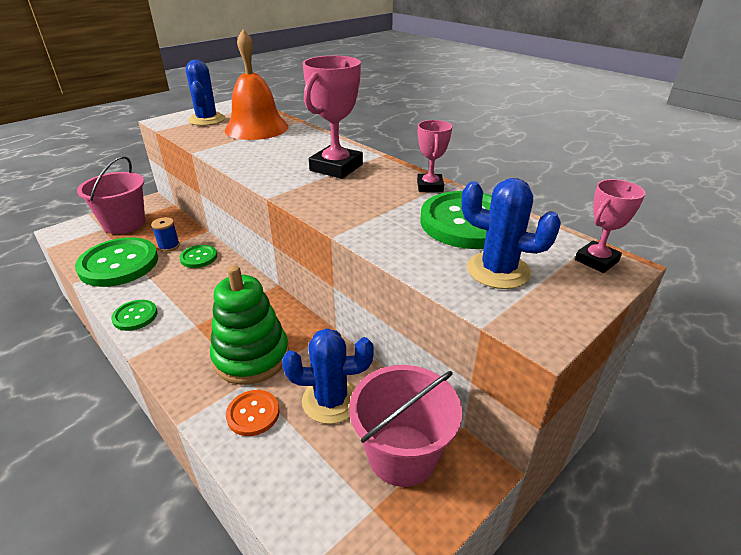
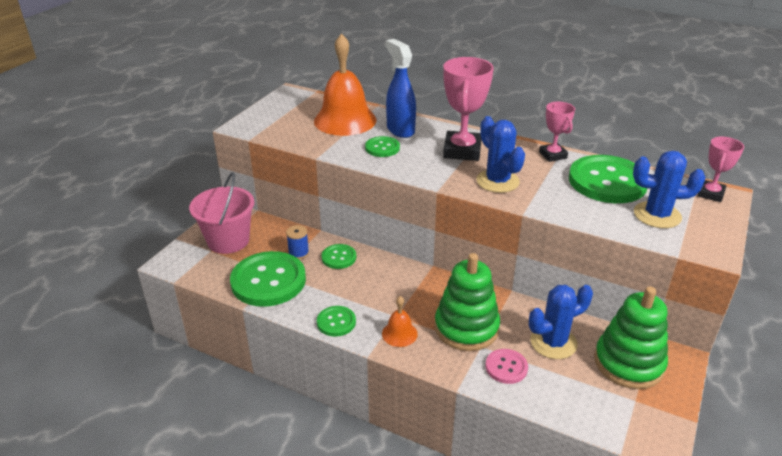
camera: 20 degrees left, 0 degrees up
blue cactus [186,60,225,126] -> blue cactus moved to [476,116,525,193]
orange button [226,390,280,436] -> pink button [485,349,528,384]
pink bucket [349,365,462,487] -> green stacking toy [594,286,668,389]
none -> green button [365,136,400,157]
none -> orange bell [382,296,418,347]
none -> blue spray bottle [386,39,416,138]

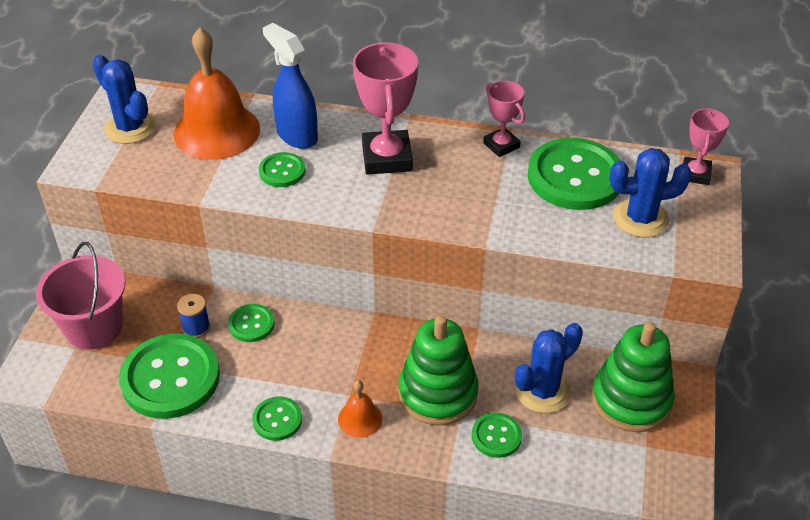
camera: 15 degrees left, 10 degrees up
blue cactus [476,116,525,193] -> blue cactus moved to [93,54,156,144]
pink button [485,349,528,384] -> green button [472,412,522,458]

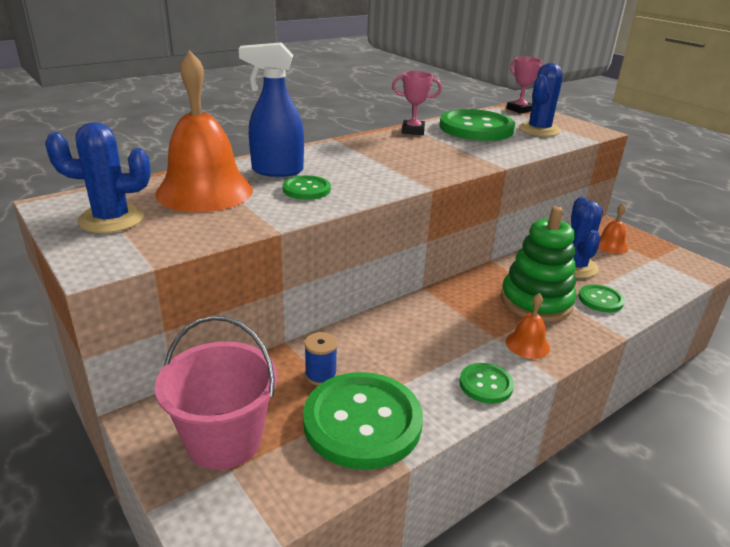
camera: 50 degrees left, 15 degrees down
green button [228,304,275,342] -> none
pink trophy [353,42,418,175] -> none
green stacking toy [592,322,675,432] -> orange bell [598,203,628,254]

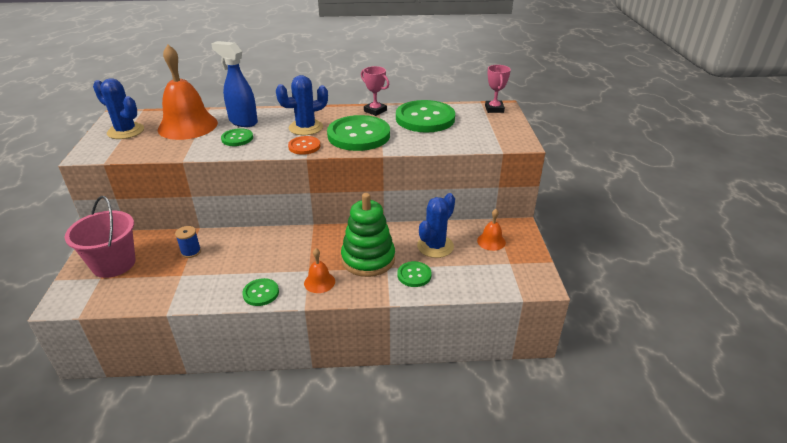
camera: 35 degrees right, 5 degrees up
green button [303,372,423,470] -> green button moved to [327,115,390,151]
blue cactus [519,63,563,137] -> blue cactus moved to [276,75,328,135]
none -> orange button [288,136,320,155]

